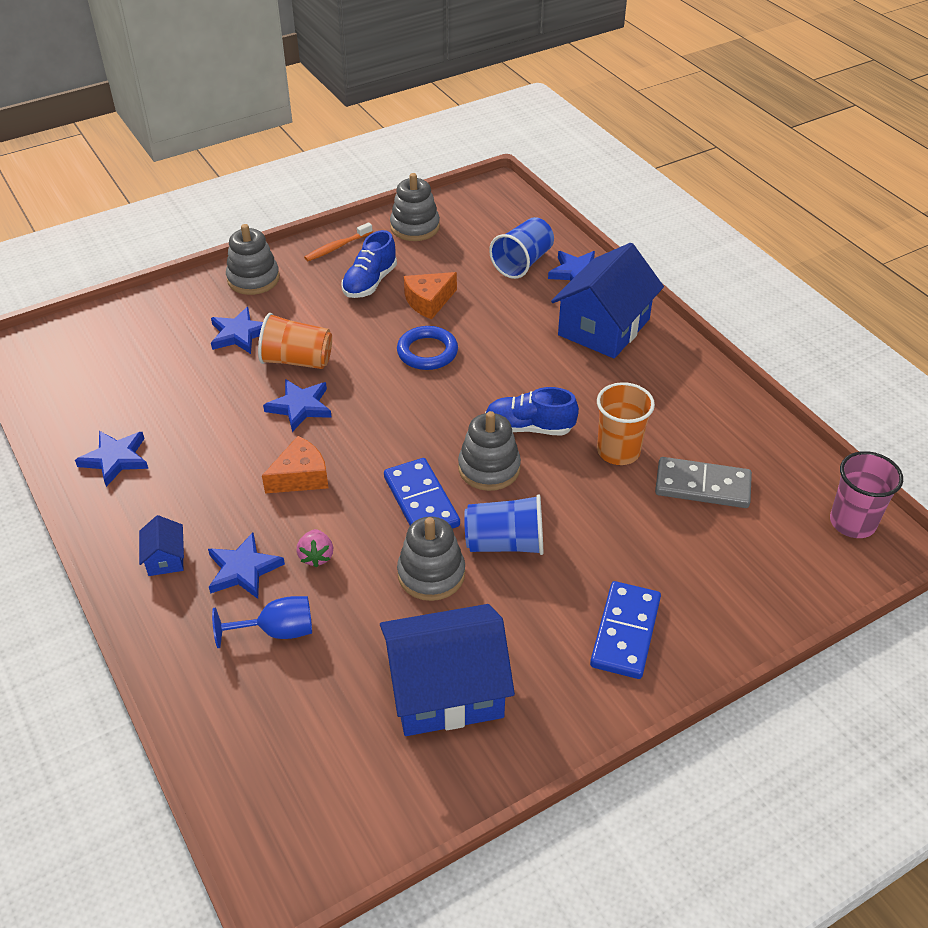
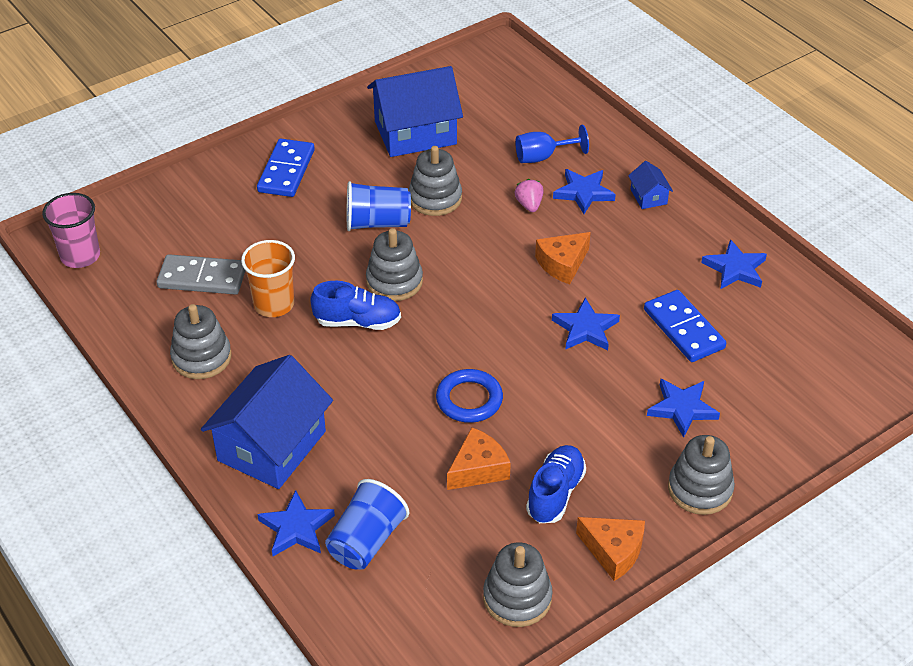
camera: 175 degrees right, 0 degrees up
orange cup [258,313,332,369] -> none
orange toothbrush [304,222,373,261] -> orange cheese [576,517,645,581]
blue domino [384,458,460,529] -> blue domino moved to [644,290,726,362]
none -> grey stacking toy [170,304,232,379]

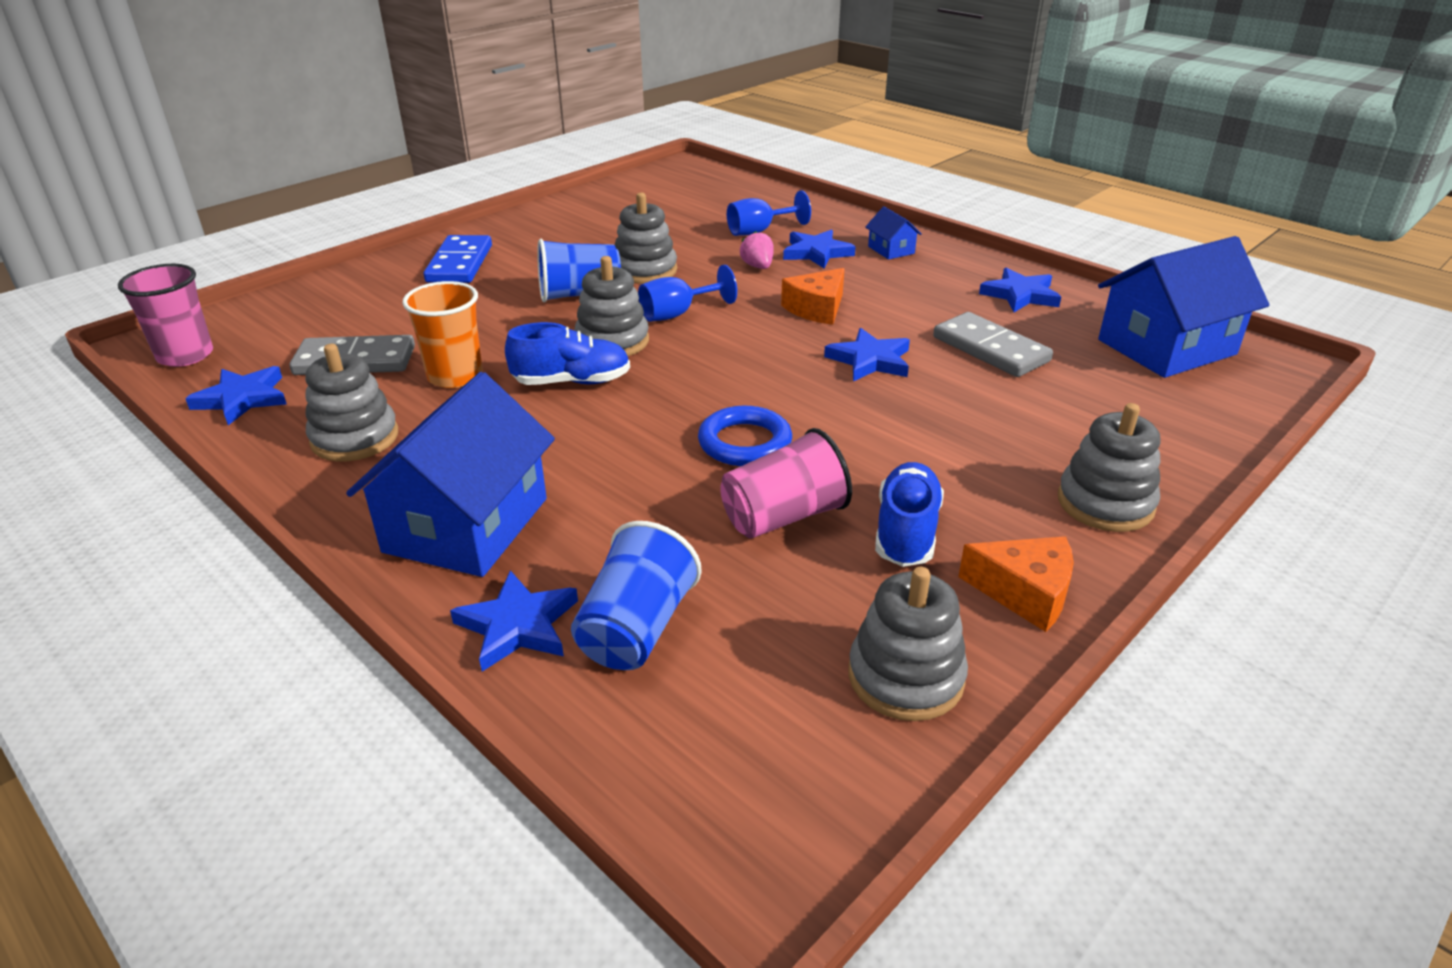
camera: 10 degrees left, 10 degrees down
blue house [367,66,463,157] -> blue house moved to [1098,236,1269,378]
orange cheese [447,427,511,490] -> pink cup [720,428,852,538]
blue domino [644,290,726,362] -> grey domino [933,312,1053,377]
blue star [647,379,720,438] -> blue star moved to [185,366,287,425]
none -> blue goblet [638,265,737,322]

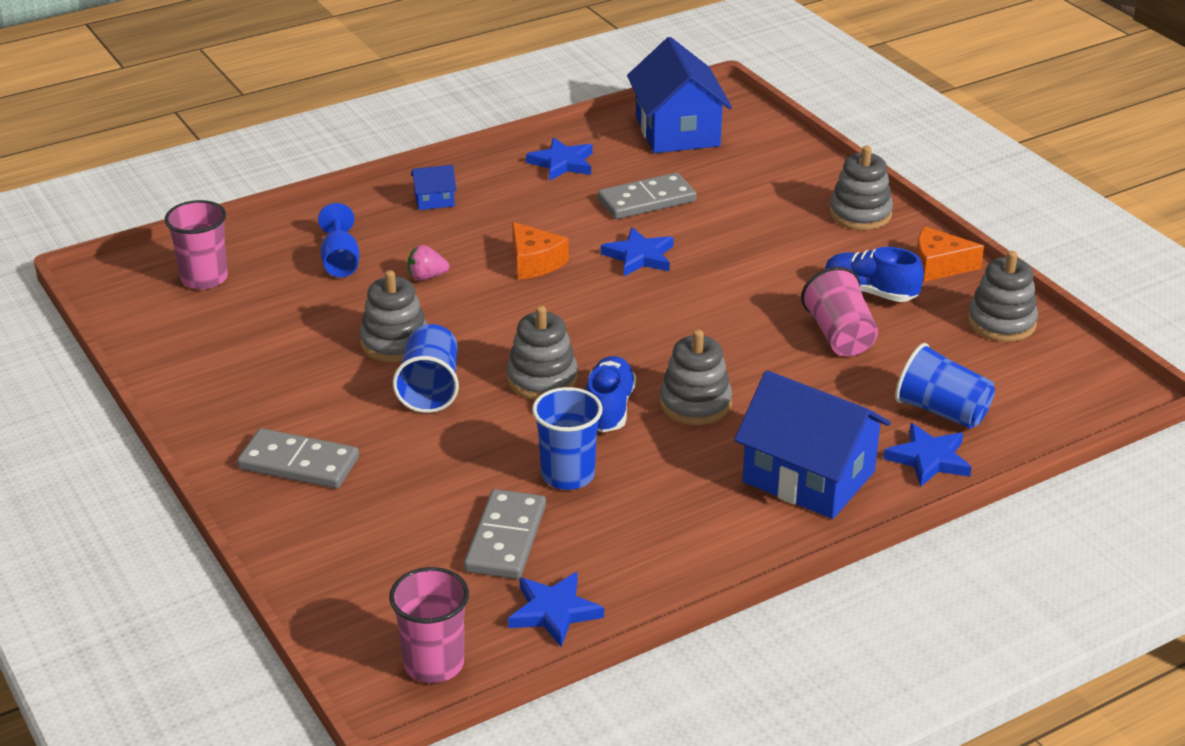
camera: 75 degrees left, 0 degrees up
grey stacking toy [305,344,398,461] -> grey stacking toy moved to [660,329,732,425]
orange cup [402,281,483,388] -> blue cup [532,387,603,490]
blue domino [424,235,492,283] -> grey domino [237,428,359,489]
blue goblet [638,265,737,322] -> none
blue ring [698,406,792,466] -> none
blue star [783,230,856,269] -> none
orange cheese [958,536,1074,632] -> orange cheese turned 120 degrees counterclockwise [916,226,984,282]
none -> pink cup [164,200,228,289]

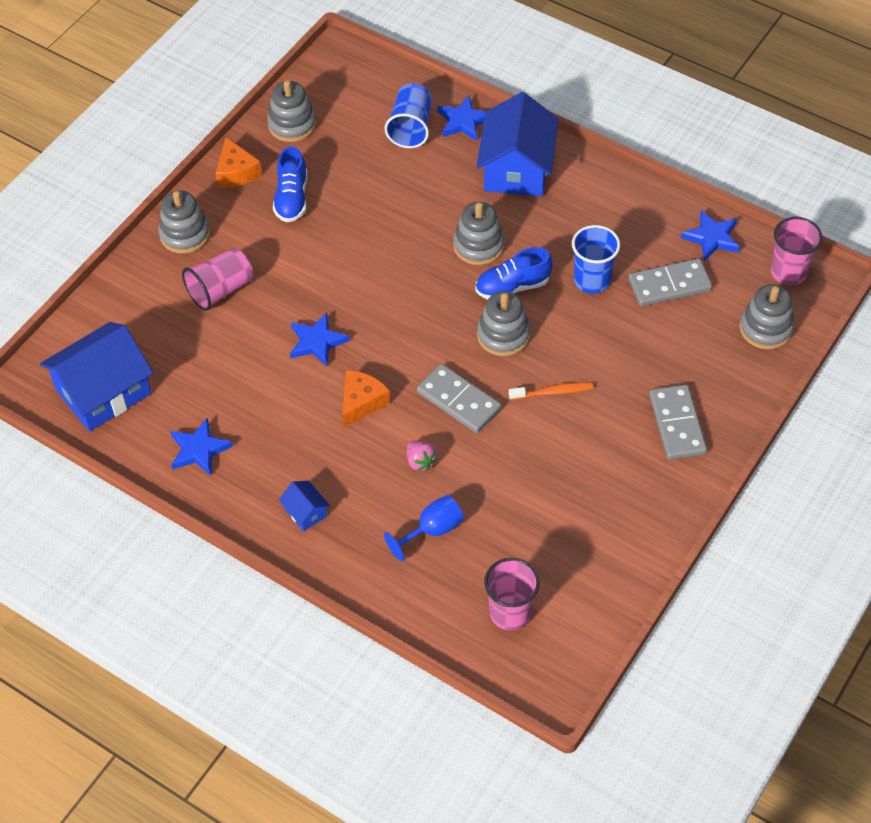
camera: 115 degrees left, 20 degrees up
grey stacking toy [359,270,427,362] -> grey stacking toy moved to [739,284,795,350]
blue cup [393,324,459,413] -> orange toothbrush [509,382,593,400]
grey domino [598,173,697,219] -> grey domino moved to [417,364,501,433]
pink cup [801,267,878,356] -> pink cup moved to [182,248,253,311]

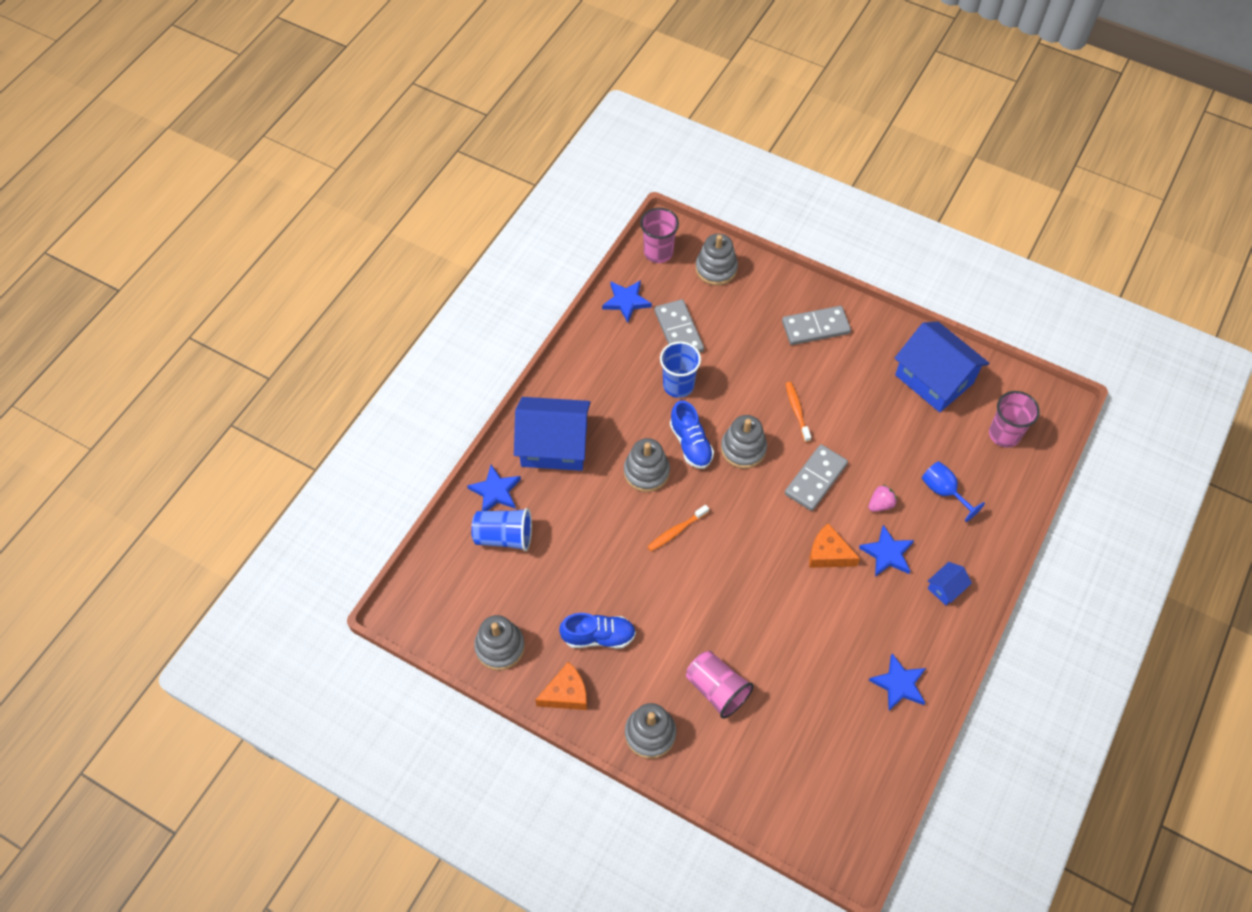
camera: 95 degrees left, 5 degrees up
blue house [40,322,153,432] -> blue house moved to [895,322,989,412]
blue star [290,312,350,367] -> blue star moved to [859,525,914,577]
none -> orange toothbrush [647,505,709,551]

